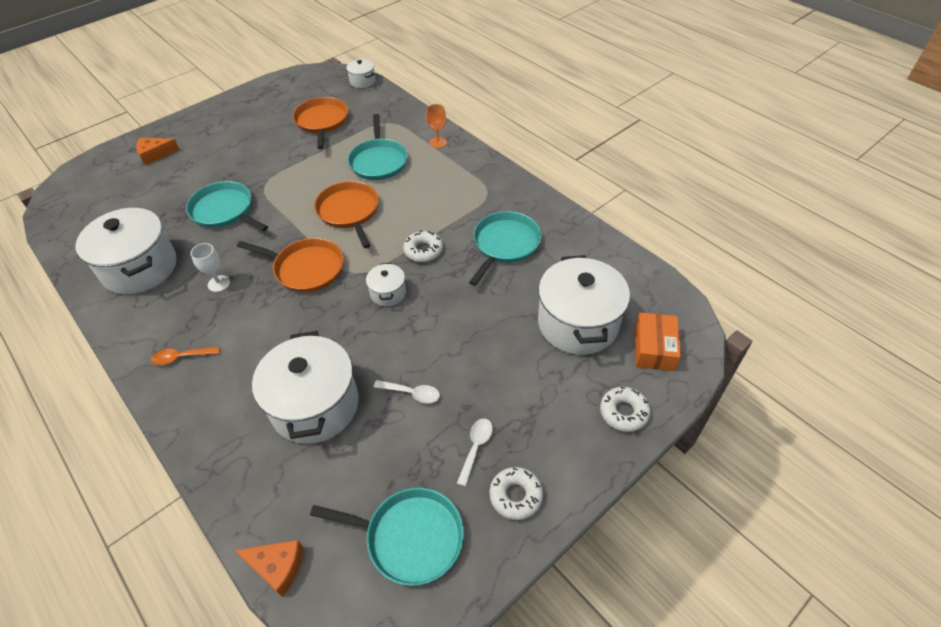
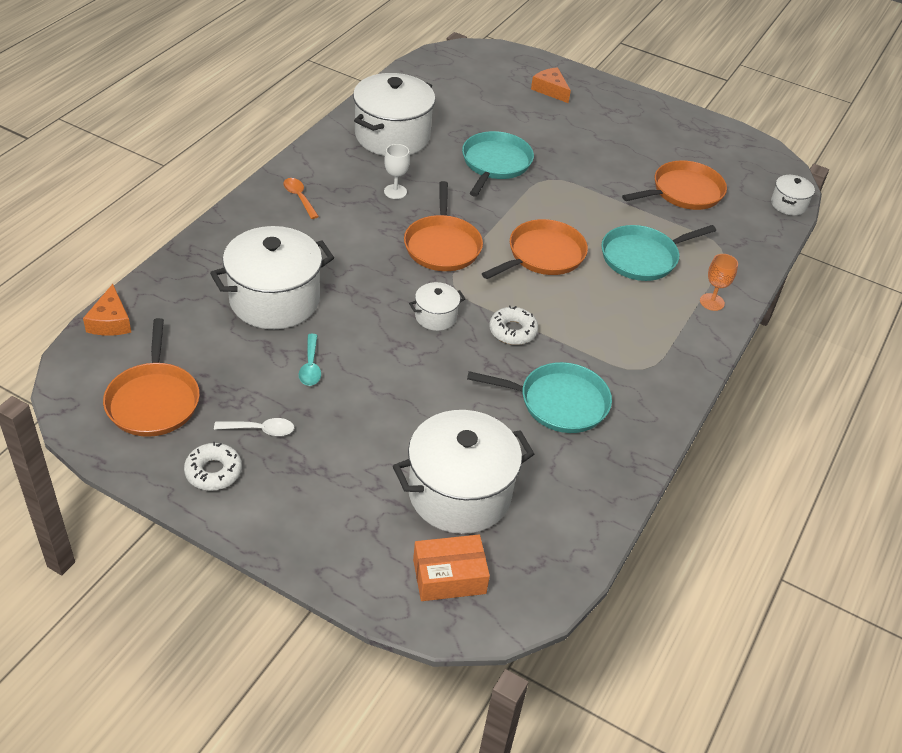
camera: 65 degrees right, 5 degrees down
turquoise pan [310,488,464,586] -> orange pan [103,318,200,437]
white spoon [374,380,440,403] -> turquoise spoon [299,334,321,386]
white donut [600,387,651,432] -> none

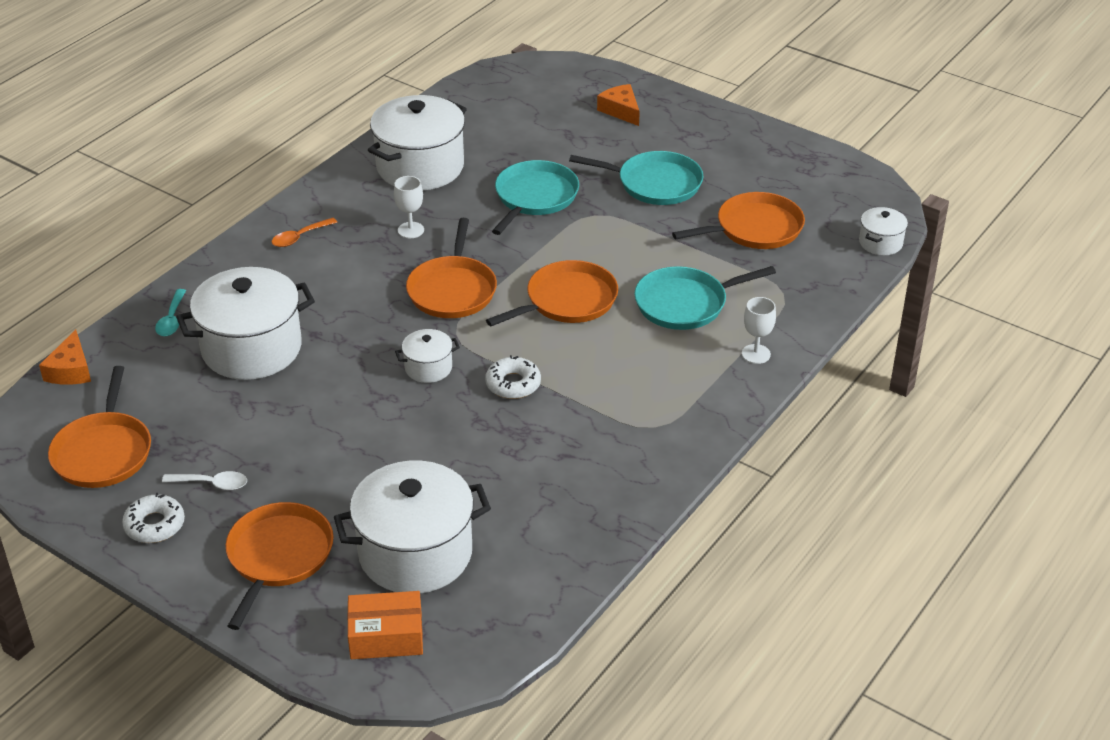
camera: 10 degrees right, 5 degrees down
orange spoon [283,178,319,219] -> orange spoon turned 105 degrees counterclockwise [271,218,337,247]
turquoise spoon [299,334,321,386] -> turquoise spoon moved to [155,289,186,336]
turquoise pan [467,362,612,433] -> turquoise pan moved to [569,151,704,205]
orange goblet [700,254,738,311] -> white goblet [742,297,776,364]
none -> orange pan [226,502,334,630]

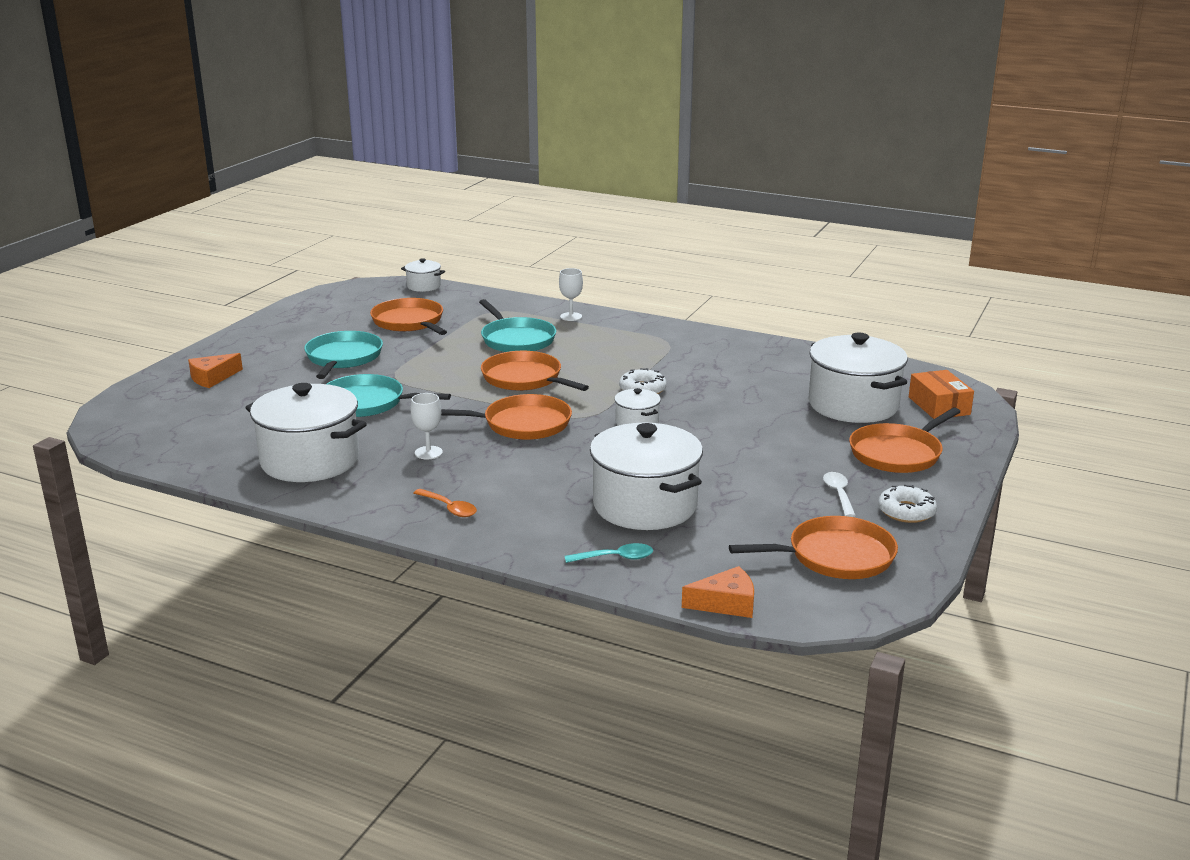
camera: 100 degrees left, 15 degrees down
orange pan [226,502,334,630] -> orange pan turned 45 degrees counterclockwise [849,408,960,473]

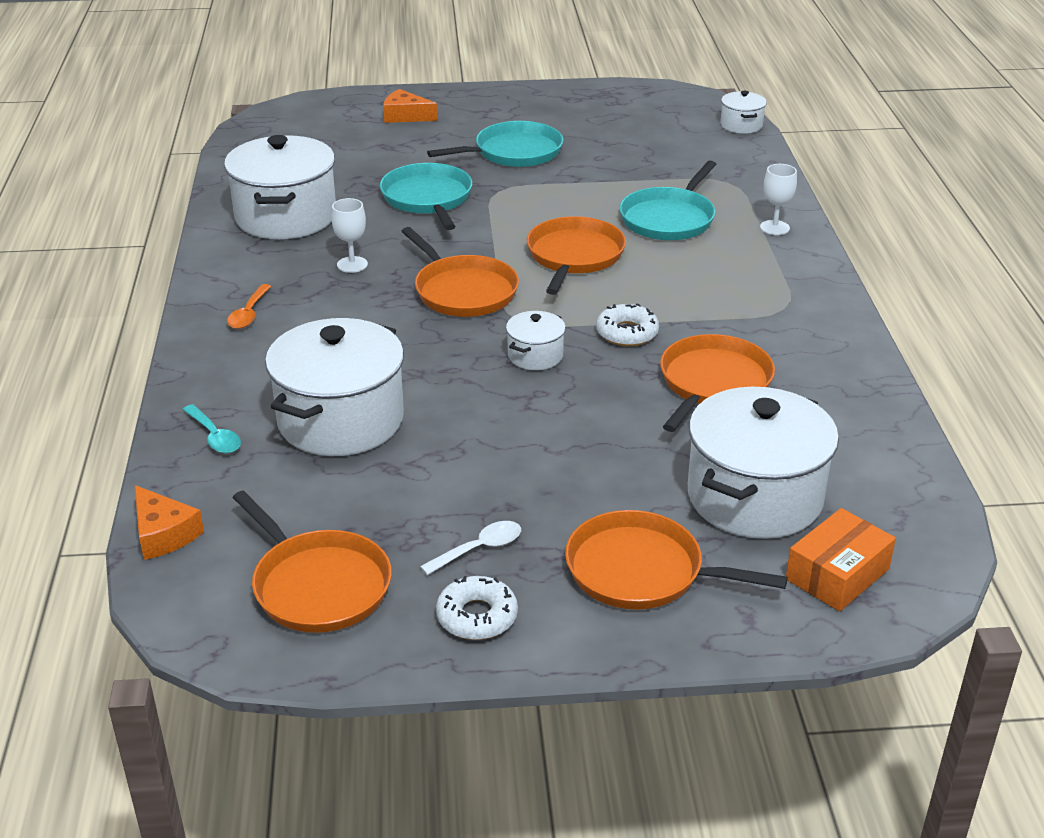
camera: 60 degrees right, 10 degrees up
orange pan [370,298,447,335] -> orange pan moved to [660,334,775,432]

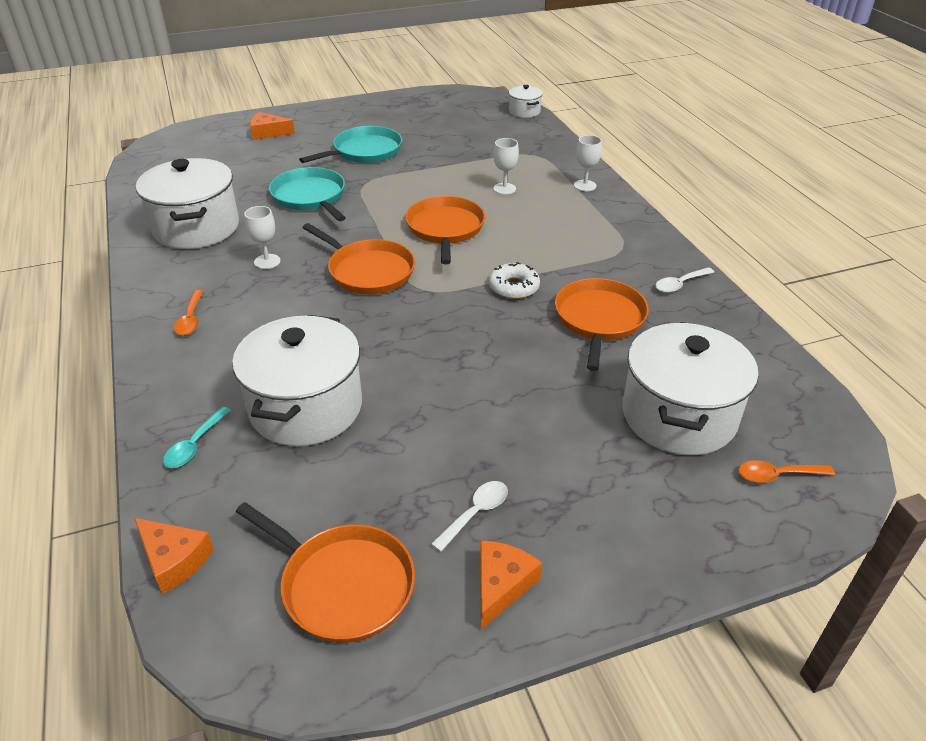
camera: 15 degrees left, 5 degrees up
turquoise spoon [182,404,241,453] -> turquoise spoon turned 75 degrees clockwise [163,407,231,468]
white donut [436,576,518,640] -> orange cheese [480,540,542,630]
white pot [506,311,566,370] -> none
orange pan [565,510,788,610] -> none
turquoise pan [619,160,716,240] -> white goblet [493,138,519,195]
orange box [786,508,896,611] -> orange spoon [738,460,835,483]
none -> white spoon [655,267,714,293]

